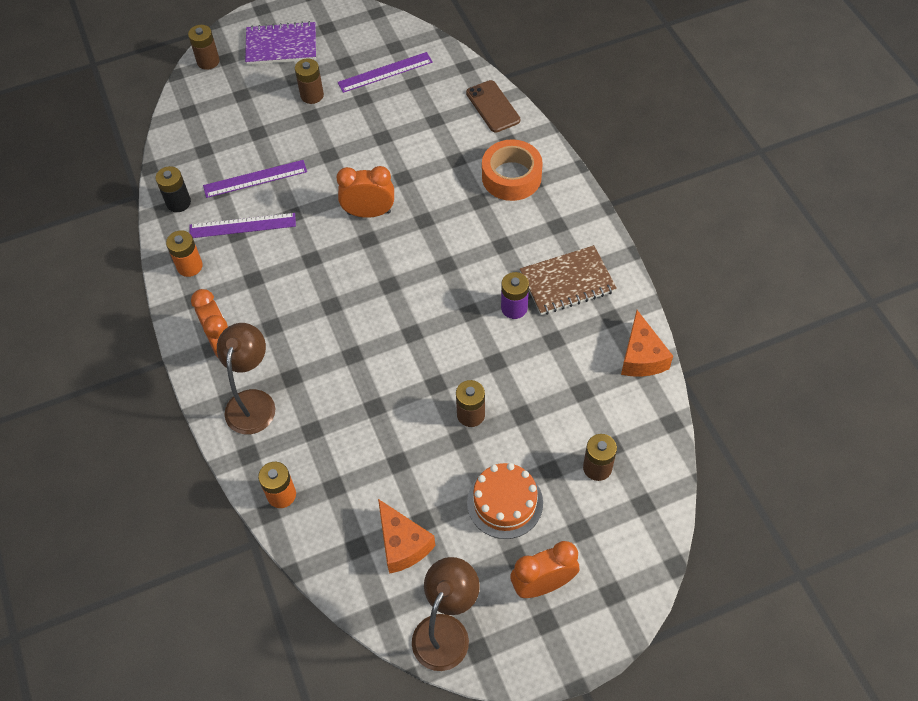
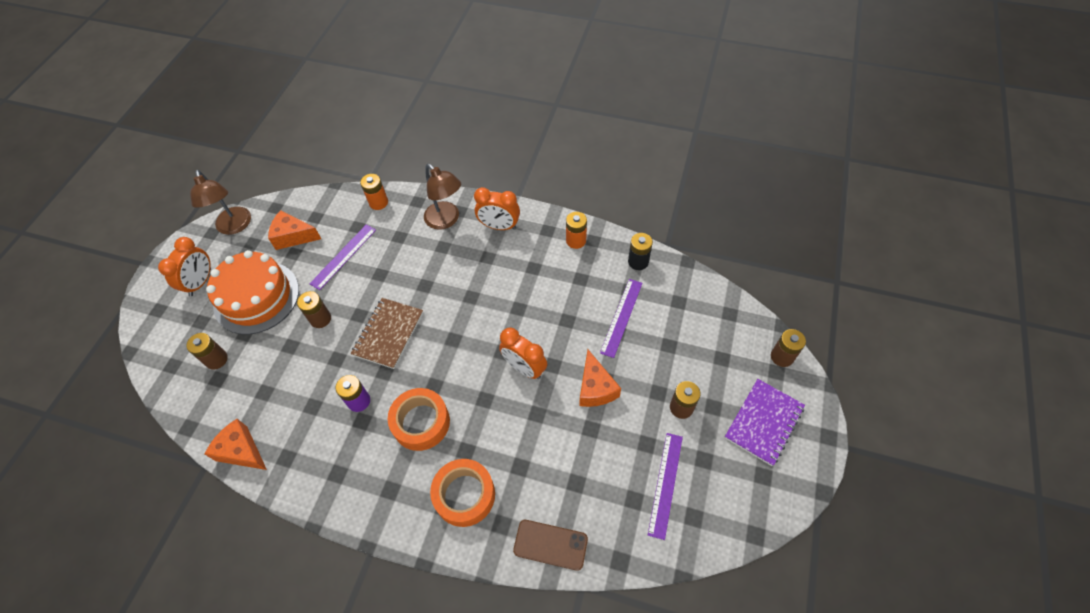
camera: 130 degrees right, 0 degrees up
purple ruler [189,213,296,238] -> purple ruler moved to [310,225,376,290]
orange clock [336,166,394,218] -> orange clock turned 90 degrees clockwise [499,327,547,379]
orange cake [467,463,543,539] -> orange cake [206,250,299,334], size x1.56
brown notebook [520,245,617,315] -> brown notebook moved to [351,298,423,369]
none -> orange tape [388,388,450,451]
none -> orange cheese [579,350,621,407]

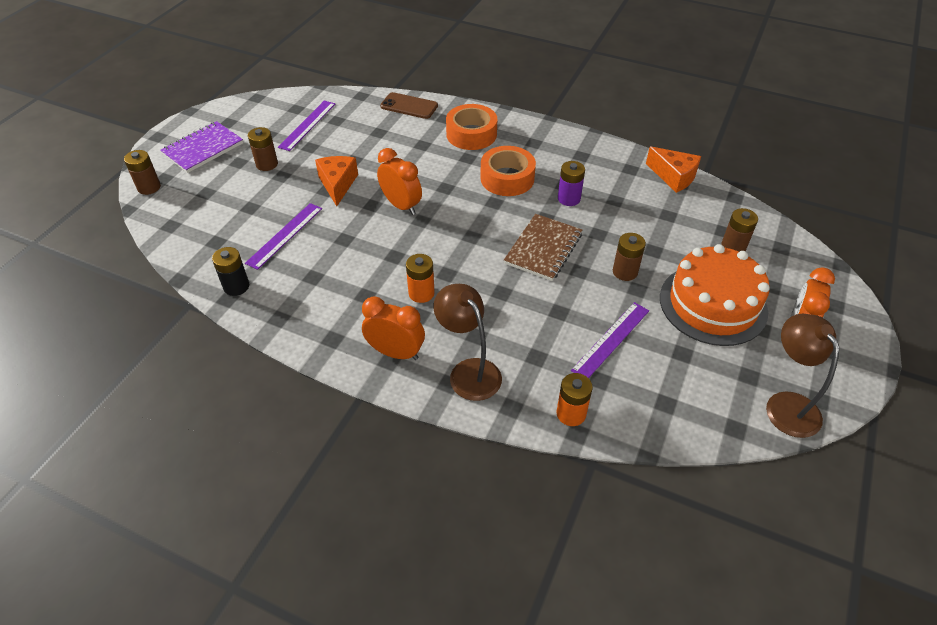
camera: 175 degrees left, 10 degrees down
orange cheese [268,210,321,250] -> none
orange battery [566,212,587,249] -> orange battery moved to [406,254,435,303]

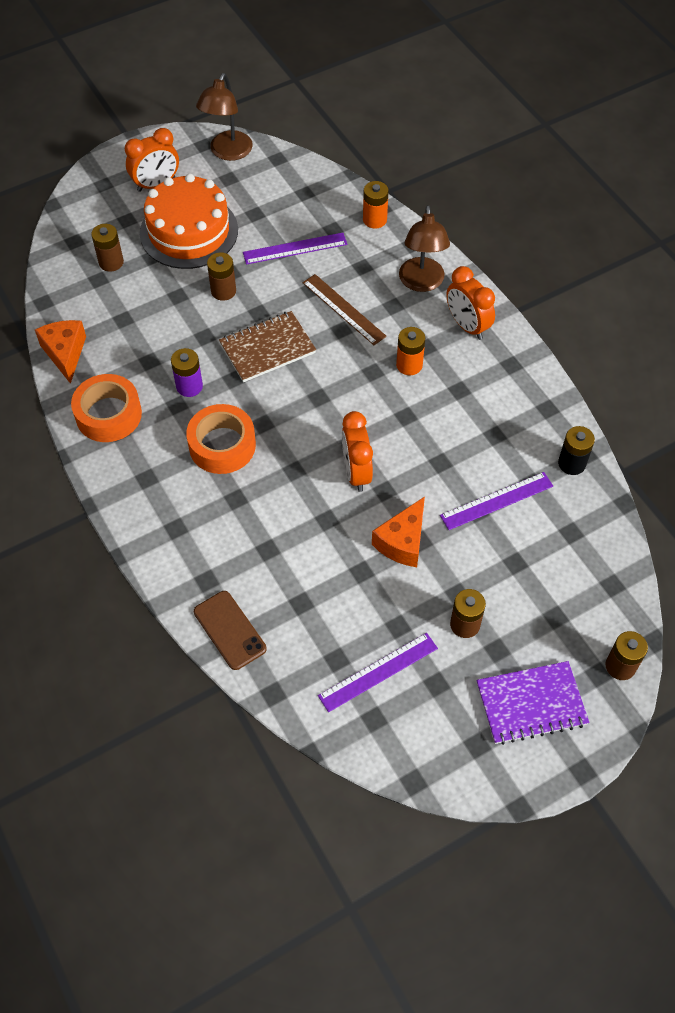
camera: 145 degrees left, 10 degrees up
orange tape [446,104,497,150] -> orange tape moved to [71,374,142,442]
none -> brown ruler [303,274,387,345]

